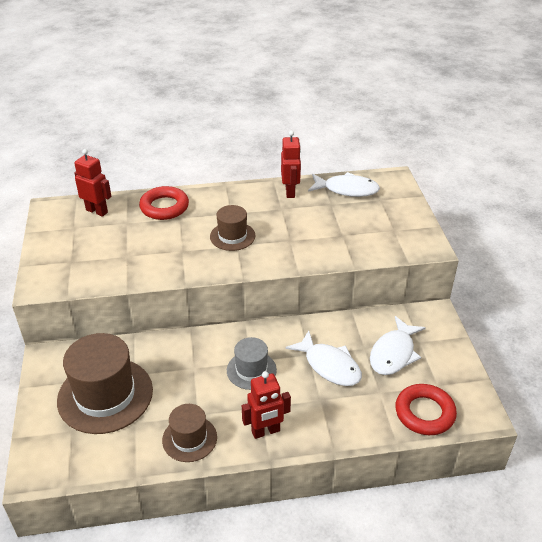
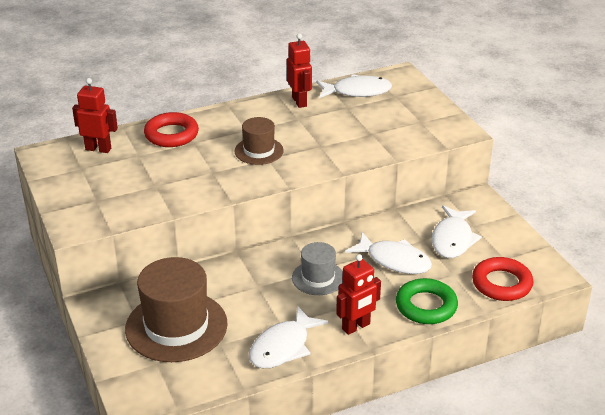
camera: 15 degrees left, 5 degrees down
brown hat [162,404,217,462] -> white fish [249,306,328,368]
none -> green ring [396,278,458,324]

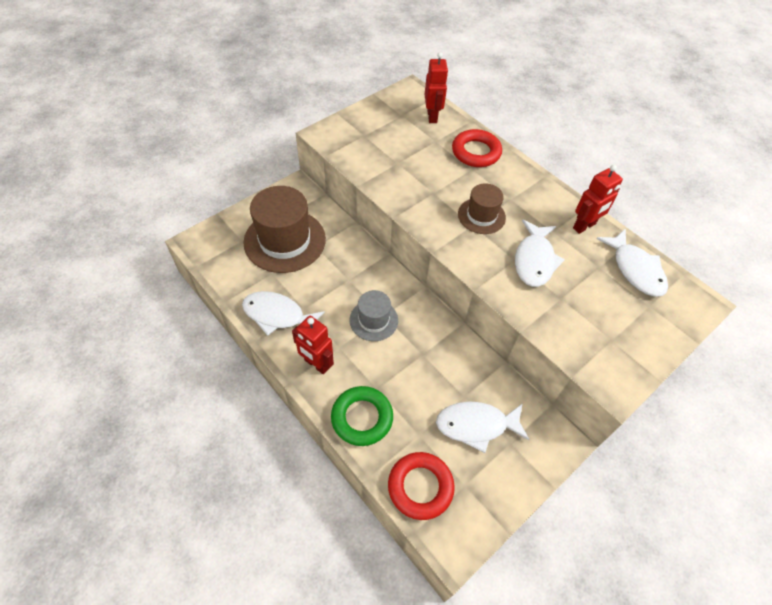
camera: 70 degrees right, 20 degrees up
white fish [345,232,432,274] -> white fish moved to [515,219,565,287]

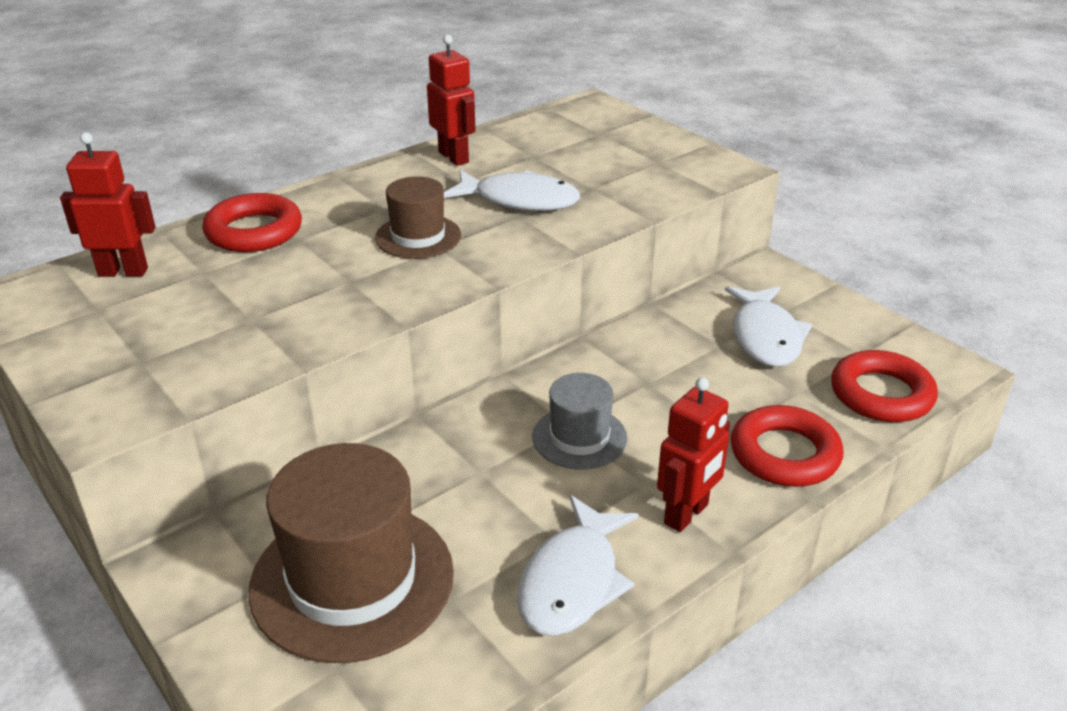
camera: 85 degrees left, 20 degrees down
green ring [331,386,393,446] -> red ring [731,405,844,487]
white fish [596,229,668,297] -> none

